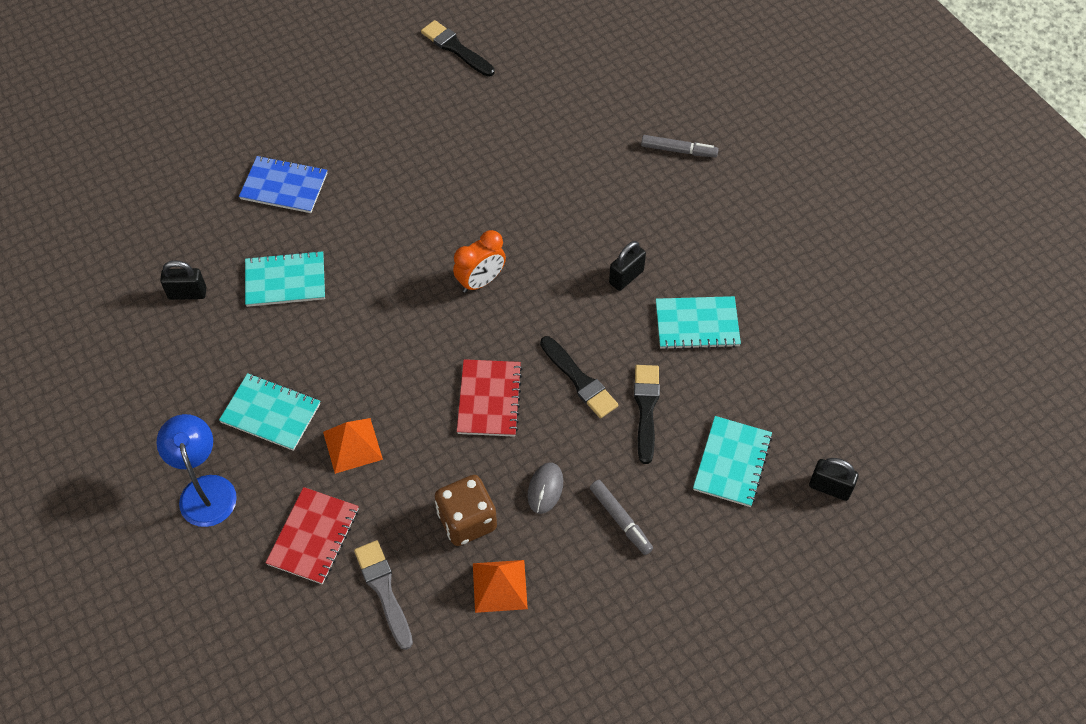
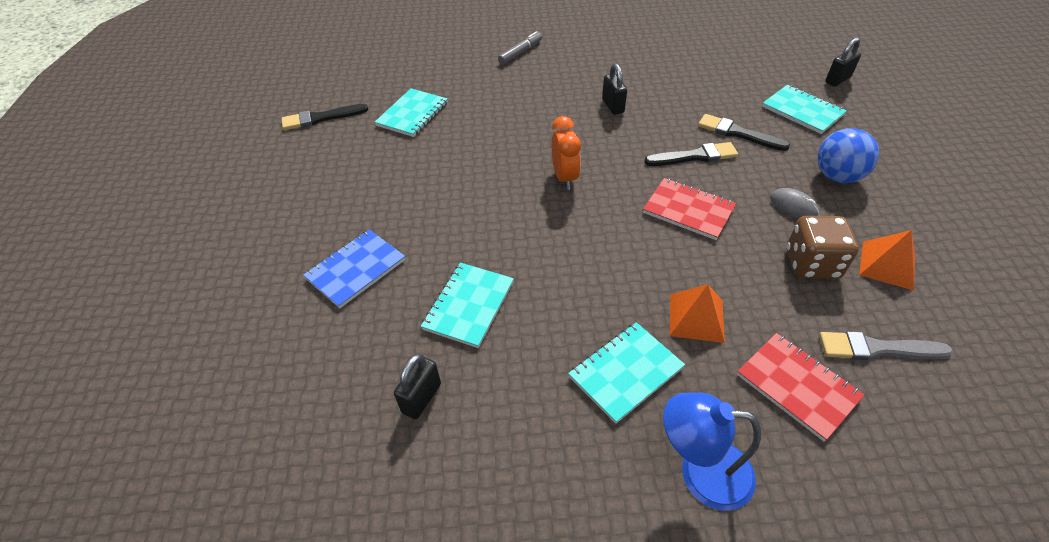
camera: 60 degrees left, 10 degrees down
grey marker [590,480,653,555] -> blue ball [817,128,879,183]
turquoise notebook [656,296,741,350] -> turquoise notebook moved to [375,88,448,137]

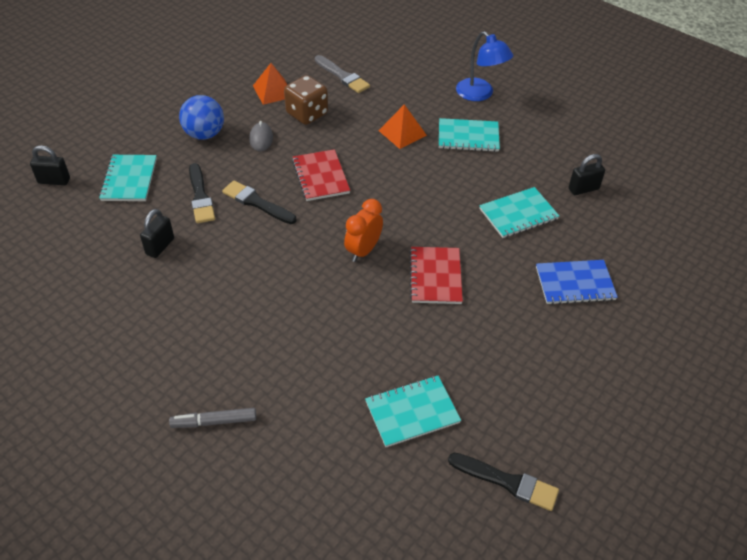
camera: 140 degrees left, 0 degrees up
black padlock [602,63,627,115] -> black padlock moved to [140,209,174,258]
red notebook [737,333,865,442] -> red notebook moved to [409,247,463,304]

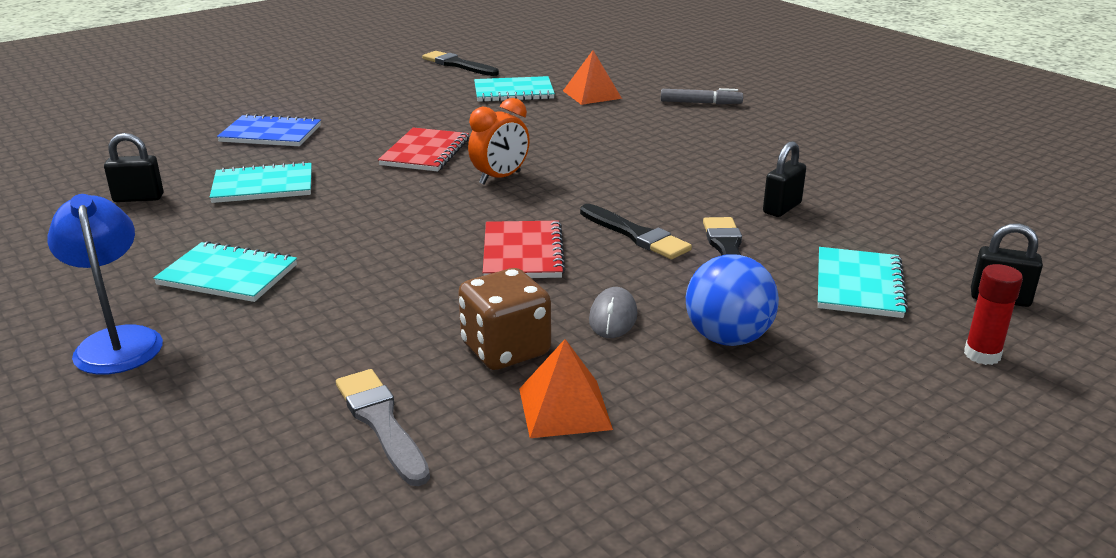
camera: 165 degrees left, 20 degrees down
orange pyramid [378,104,427,149] -> orange pyramid moved to [563,50,622,105]
none -> red glue stick [964,264,1023,365]

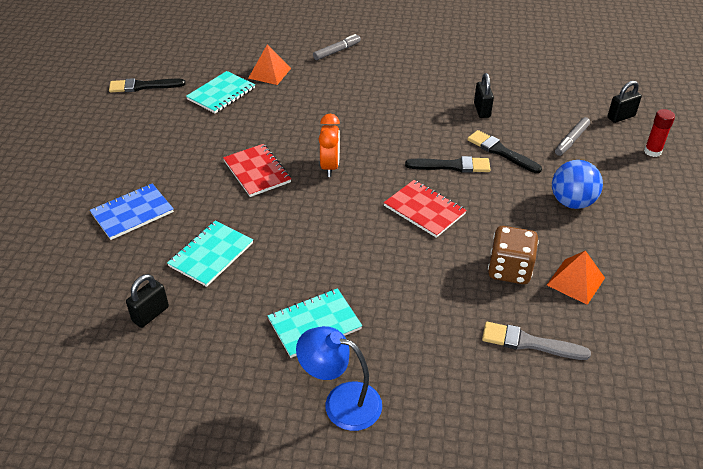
camera: 45 degrees left, 15 degrees up
grey mouse [589,287,637,338] -> none
turquoise notebook [818,247,908,318] -> grey marker [555,117,590,156]

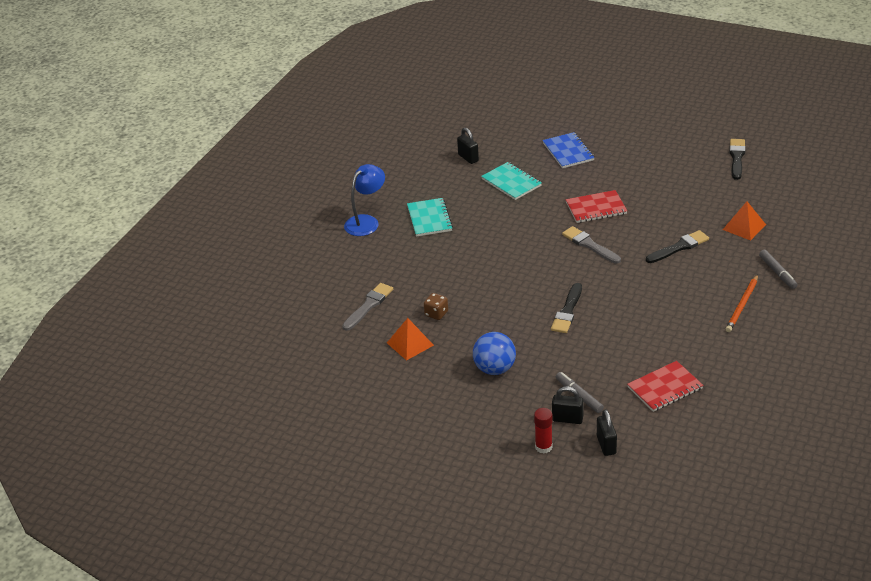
camera: 110 degrees right, 5 degrees down
turquoise notebook [186,71,255,113] -> none
orange clock [319,114,340,177] -> grey brush [562,226,621,264]
red notebook [384,180,467,238] -> red notebook moved to [627,361,703,412]
black brush [467,130,542,173] -> black brush moved to [646,230,709,263]
black padlock [474,73,494,118] -> black padlock moved to [552,386,584,424]
brown dice [488,226,539,284] -> brown dice [424,293,448,320], size x0.59
none -> orange pencil [726,275,758,332]

